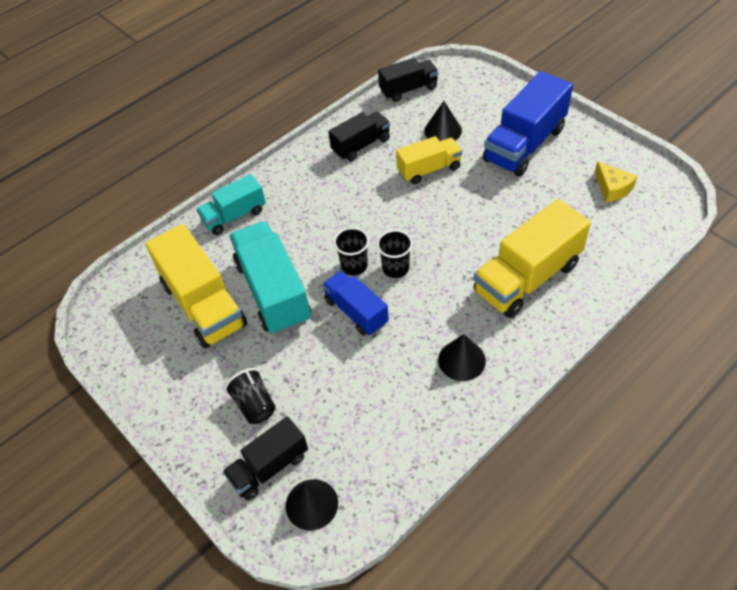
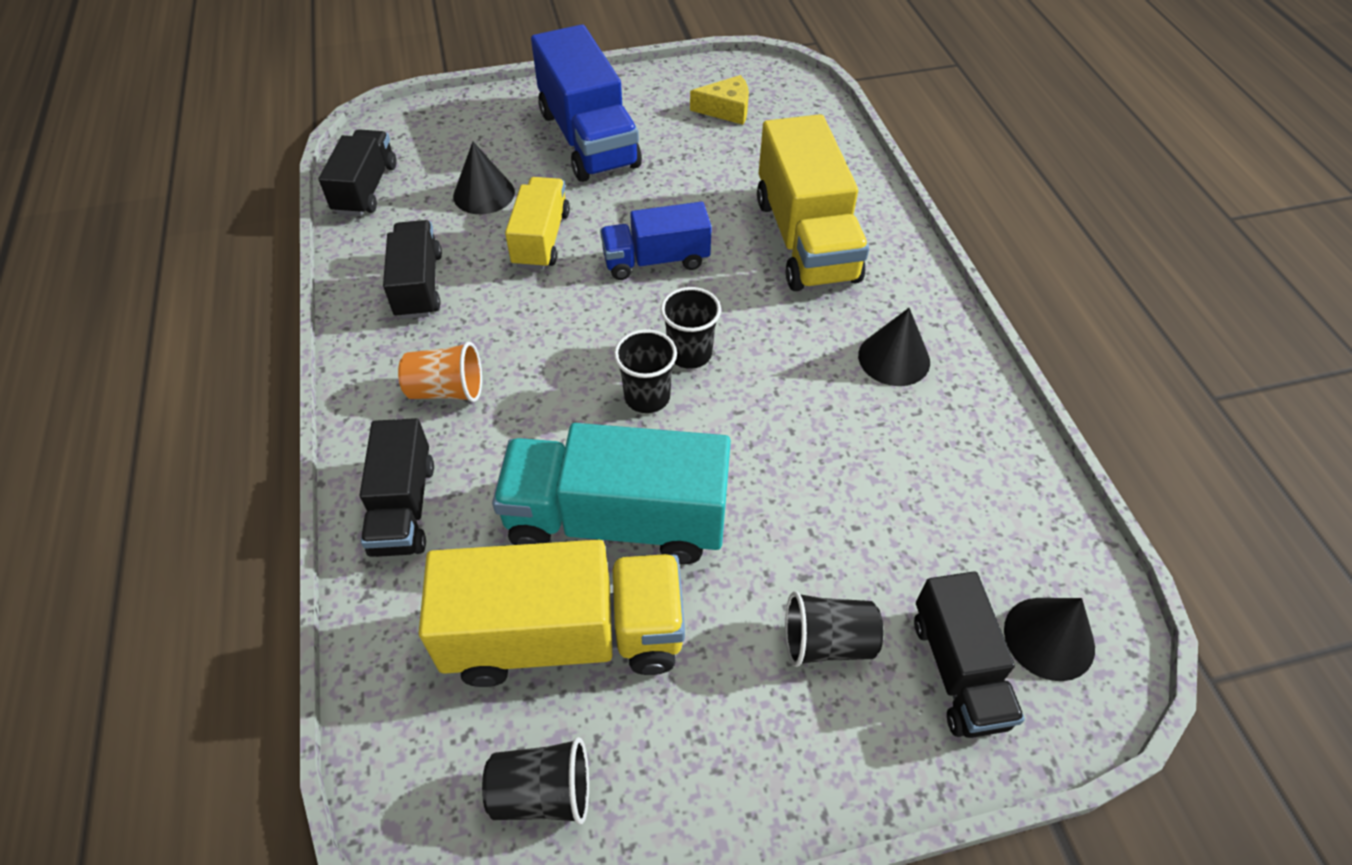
camera: 65 degrees left, 0 degrees up
turquoise truck [196,174,266,235] -> black truck [360,418,434,557]
blue truck [322,271,389,335] -> blue truck moved to [600,202,712,280]
none -> orange cup [398,342,482,402]
none -> black cup [482,737,589,825]

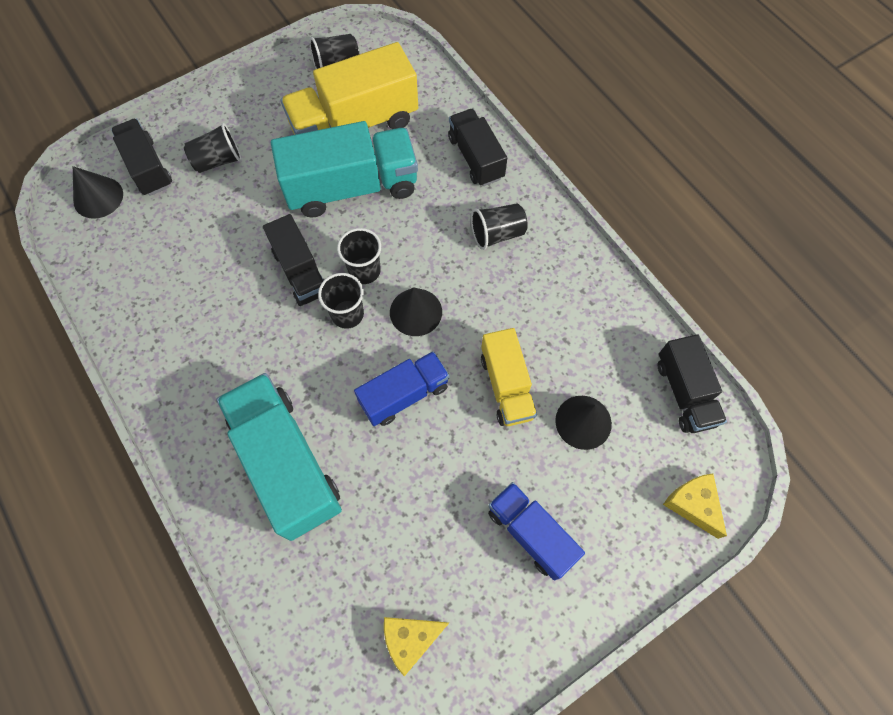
camera: 160 degrees right, 15 degrees up
black truck [383,220,442,319] -> black truck moved to [263,214,325,306]
orange cup [398,342,482,402] -> black cup [471,204,528,250]
blue truck [531,24,642,182] -> blue truck [488,482,585,580], size x0.60
yellow truck [757,114,869,291] -> turquoise truck [216,373,342,541]
black cone [858,308,930,386] -> black cone moved to [390,287,442,336]
none -> yellow cheese [663,474,727,539]

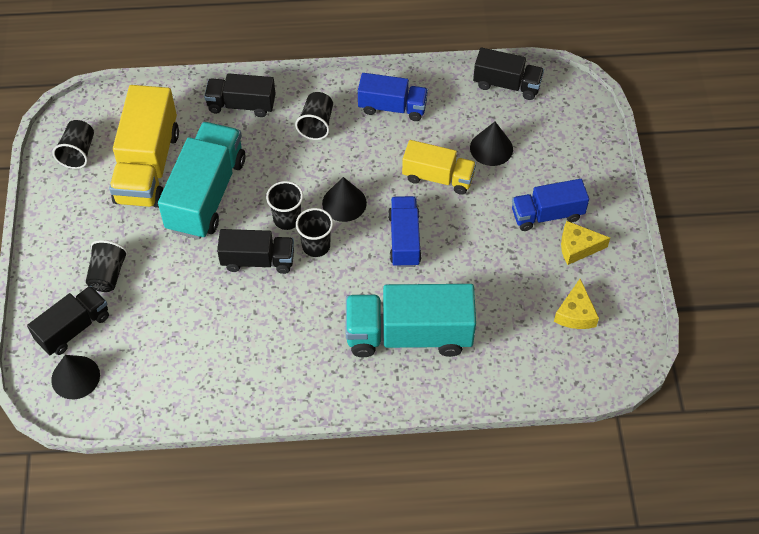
camera: 60 degrees left, 10 degrees down
black truck [111,118,172,196] -> black truck turned 135 degrees clockwise [27,286,109,355]
yellow cheese [663,474,727,539] -> yellow cheese moved to [561,221,610,265]
none -> blue truck [358,73,428,121]

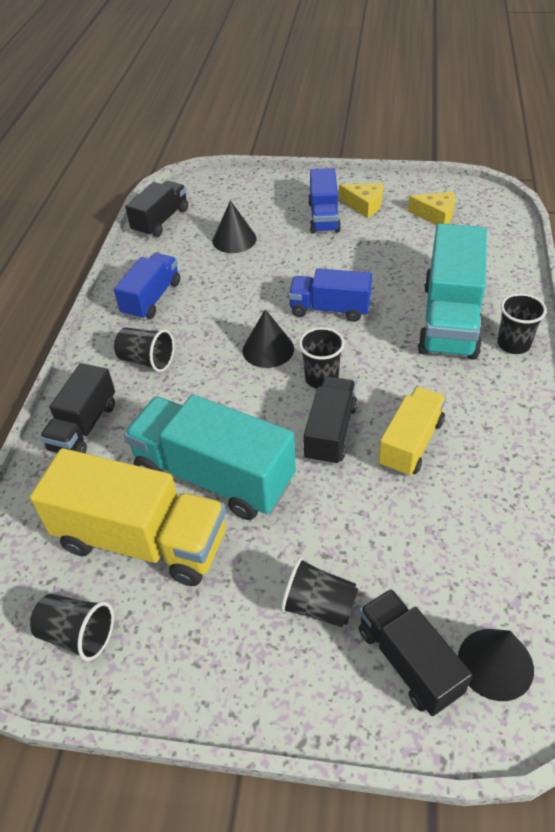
camera: 75 degrees left, 10 degrees down
black cup [266,181,303,230] -> black cup moved to [497,293,547,354]
yellow truck [402,140,476,195] -> yellow truck moved to [378,387,446,477]
yellow cheese [561,221,610,265] -> yellow cheese turned 75 degrees counterclockwise [339,183,383,218]

